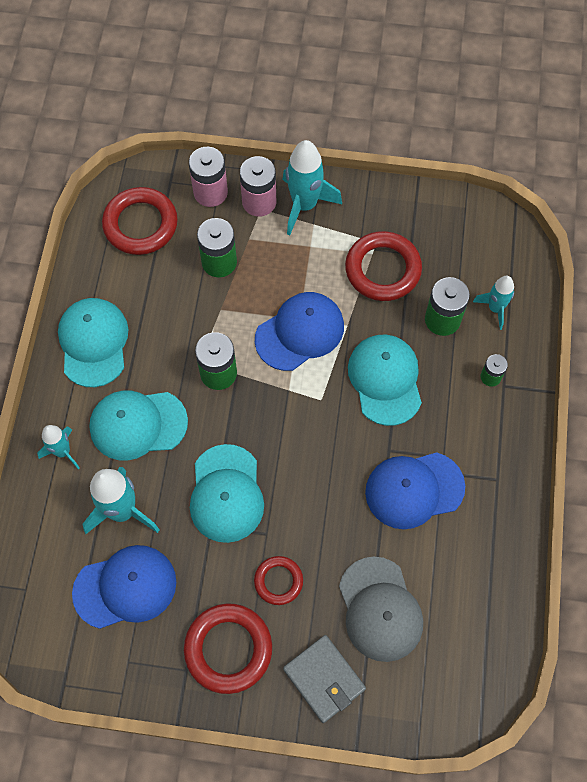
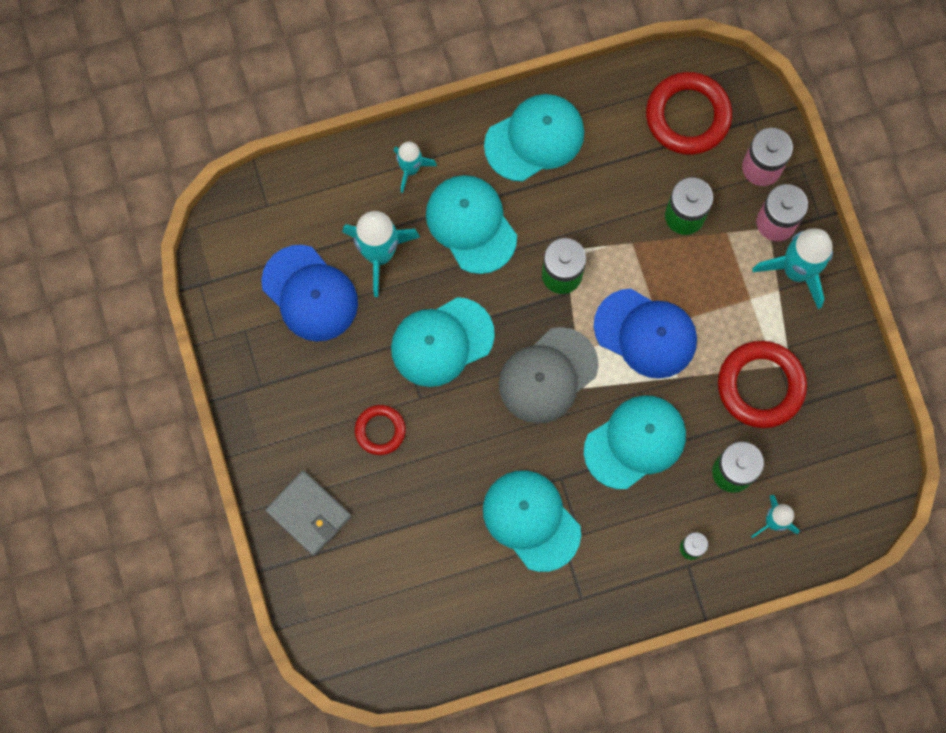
camera: 65 degrees right, 10 degrees up
red ring [184,603,272,694] -> none
grey wallet [283,635,366,723] -> grey wallet turned 75 degrees counterclockwise [265,471,351,556]
grey cap [339,557,423,662] -> grey cap moved to [499,327,598,424]
blue cap [365,452,465,529] -> turquoise cap [483,470,581,572]

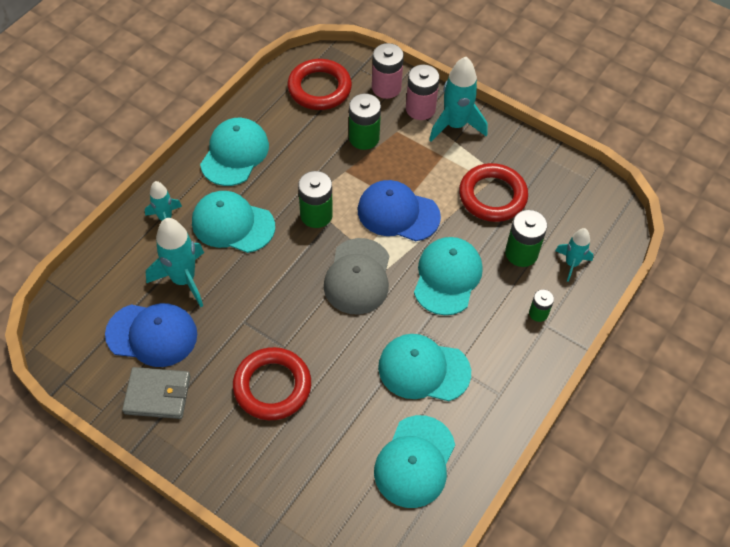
camera: 40 degrees left, 20 degrees down
grey wallet [265,471,351,556] -> grey wallet moved to [122,367,191,419]
red ring [355,405,406,455] -> red ring [233,347,311,420], size x1.75
turquoise cap [391,297,495,387] -> turquoise cap moved to [374,415,455,508]
blue cap [594,289,697,379] -> blue cap turned 150 degrees counterclockwise [358,180,441,241]

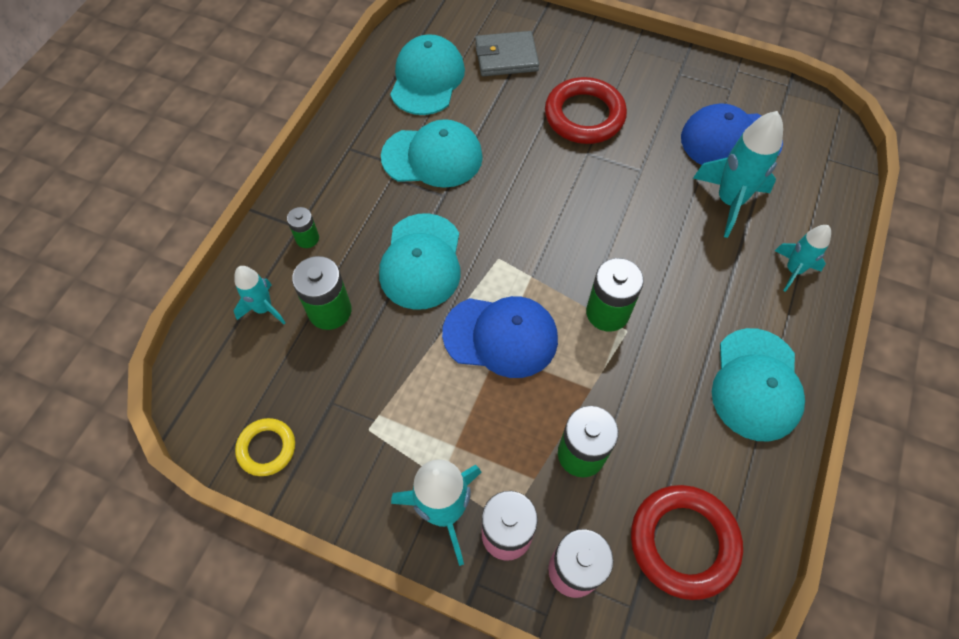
camera: 170 degrees right, 5 degrees up
grey wallet [122,367,191,419] -> grey wallet moved to [475,31,539,76]
turquoise cap [192,191,275,253] -> none
grey cap [324,238,389,315] -> none
red ring [459,163,528,222] -> none
none -> yellow ring [235,418,295,476]

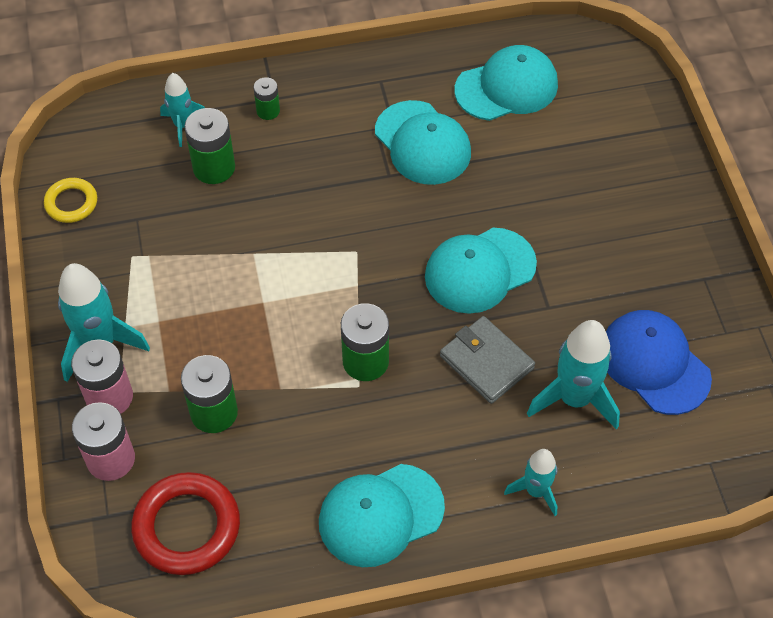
camera: 55 degrees right, 5 degrees down
turquoise cap [379,213,461,310] -> turquoise cap moved to [425,228,537,314]
blue cap [442,296,558,378] -> none
grey wallet [475,31,539,76] -> grey wallet moved to [440,316,535,404]
red ring [545,77,627,144] -> none

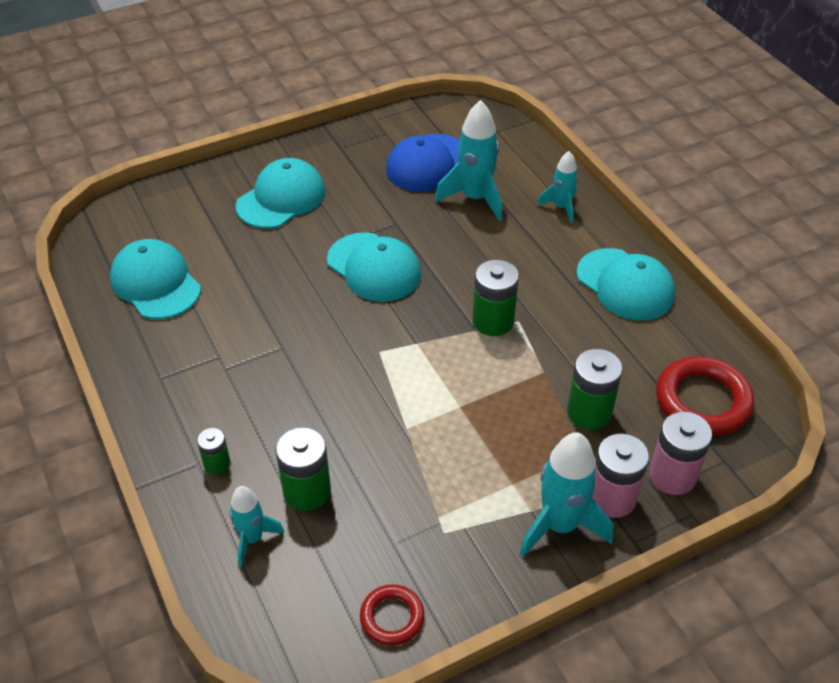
camera: 105 degrees left, 10 degrees down
yellow ring [44,178,97,223] -> red ring [360,584,425,646]
turquoise cap [375,100,471,185] -> turquoise cap moved to [236,158,326,228]
grey wallet [440,316,535,404] -> none

